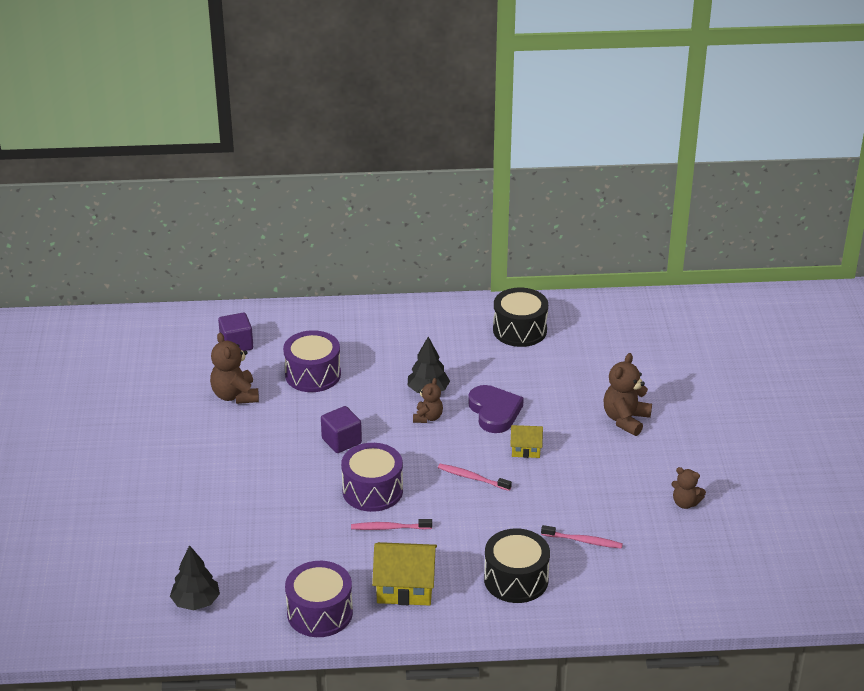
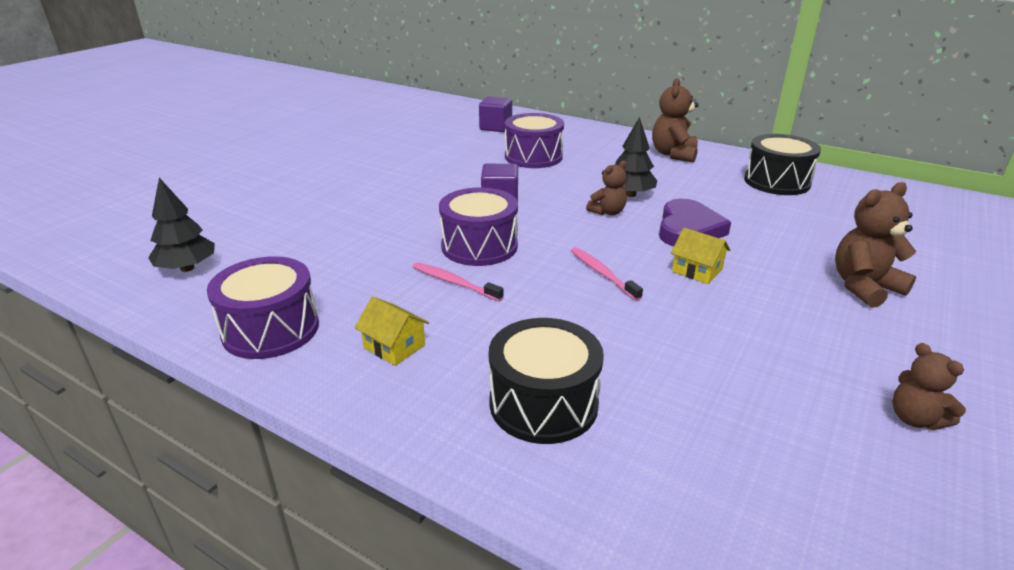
camera: 35 degrees right, 5 degrees down
brown teddy bear [210,333,259,404] -> brown teddy bear moved to [652,78,698,162]
yellow house [372,542,437,606] -> yellow house [355,296,429,366], size x0.57
pink toothbrush [541,525,623,549] -> none

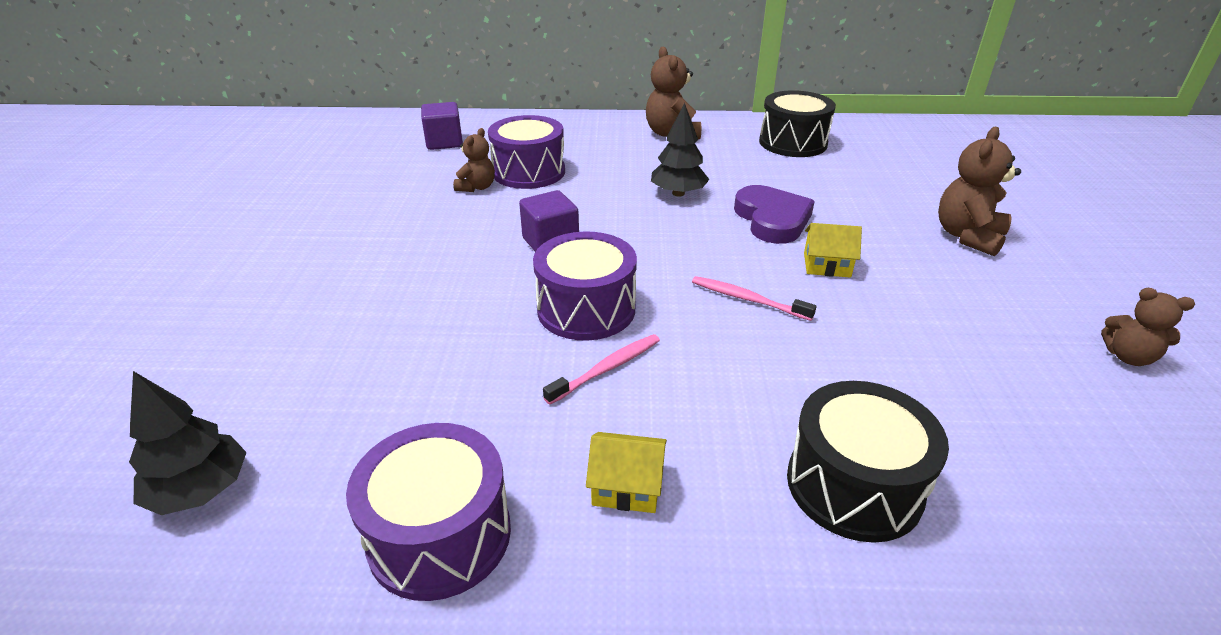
camera: 30 degrees left, 5 degrees up
pink toothbrush [413,263,504,301] -> pink toothbrush turned 135 degrees clockwise [543,334,660,404]
brown teddy bear [586,161,627,215] -> brown teddy bear moved to [453,128,495,192]

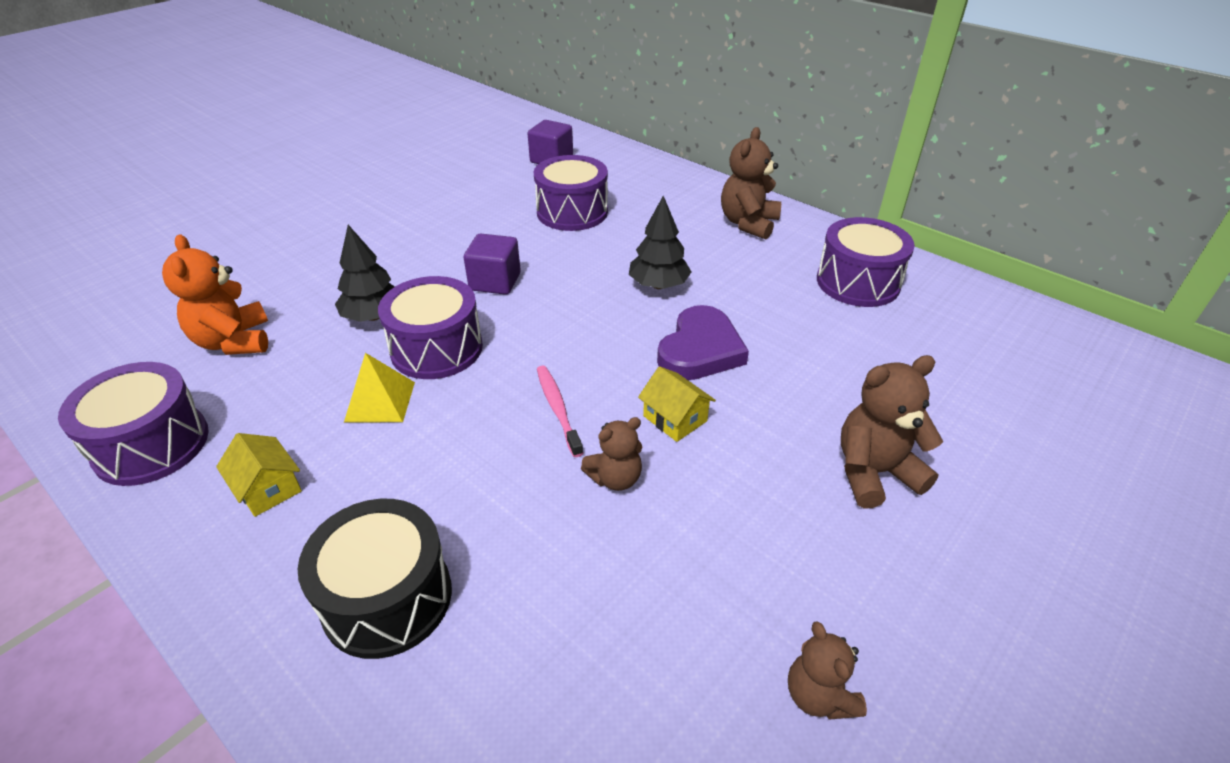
camera: 40 degrees right, 5 degrees up
black tree [129,371,247,515] -> black tree moved to [335,225,395,322]
brown teddy bear [453,128,495,192] -> brown teddy bear moved to [581,417,642,491]
pink toothbrush [543,334,660,404] -> yellow pyramid [344,353,415,422]
black drum [759,90,836,157] -> purple drum [817,217,915,307]
none -> orange teddy bear [162,234,268,355]

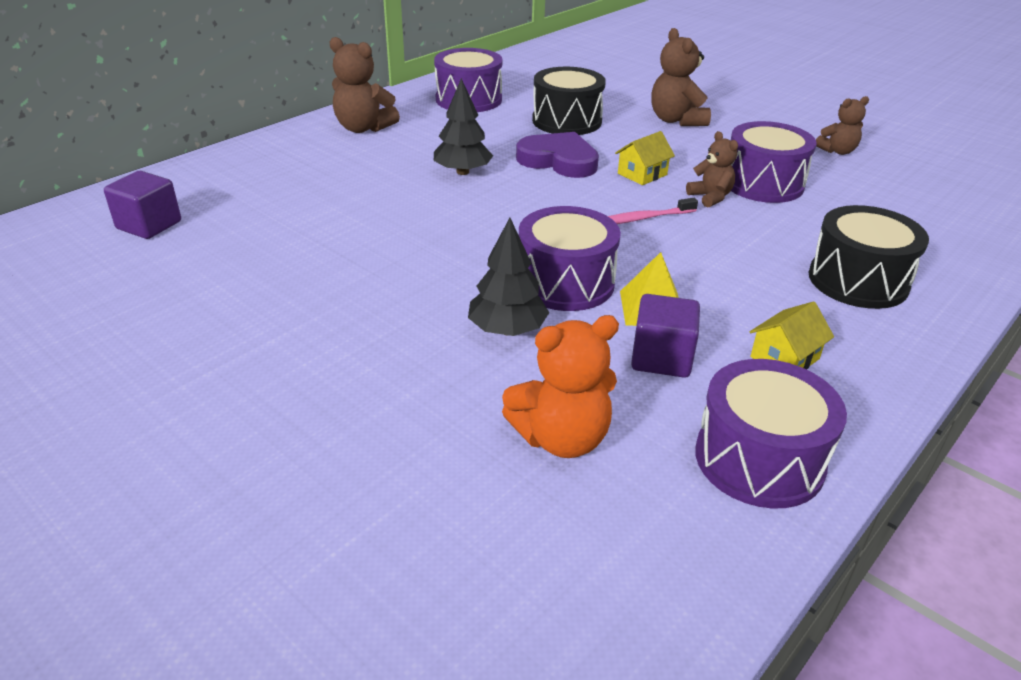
camera: 90 degrees left, 5 degrees down
purple cube [464,233,521,295] -> purple cube moved to [631,294,700,378]
purple drum [534,155,608,231] -> purple drum moved to [731,121,817,203]
none -> black drum [532,67,606,135]

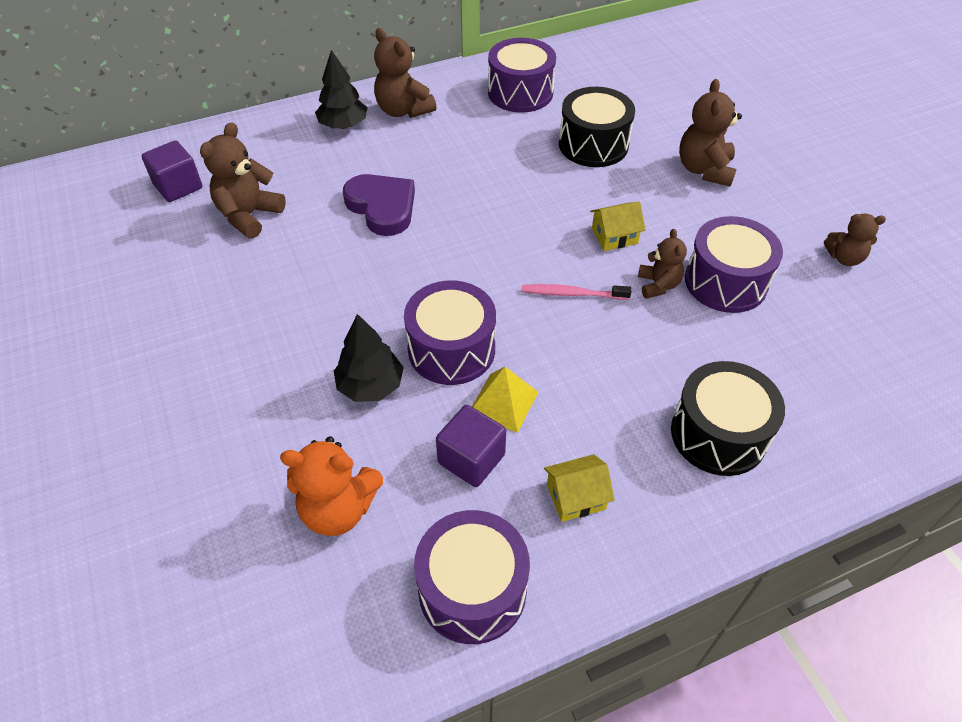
camera: 25 degrees right, 15 degrees up
black tree [434,78,493,175] -> black tree moved to [315,50,368,129]
purple heart [516,132,599,178] -> purple heart moved to [343,174,415,236]
none -> brown teddy bear [200,122,286,239]

